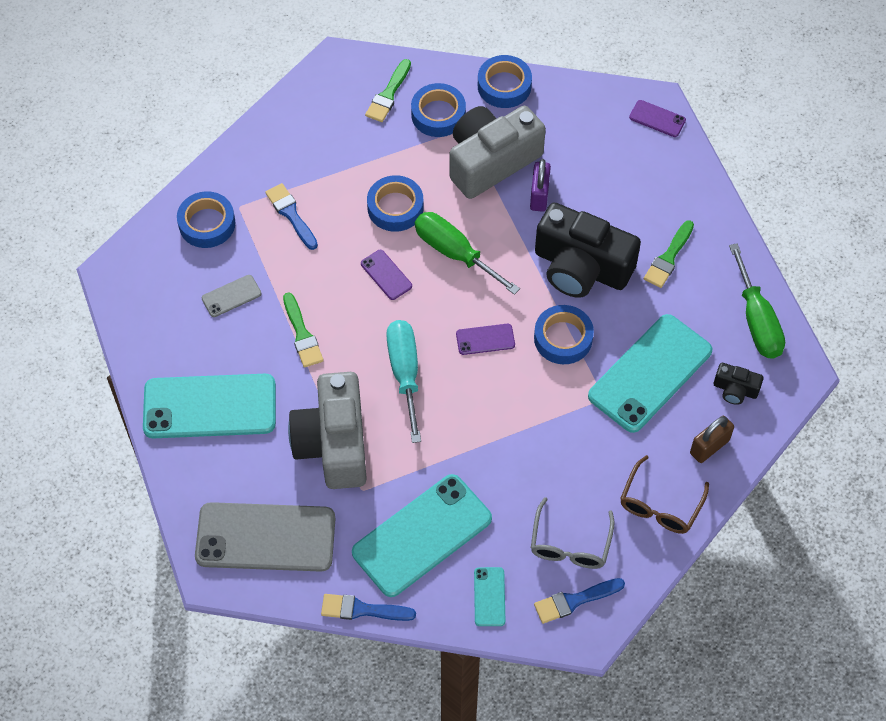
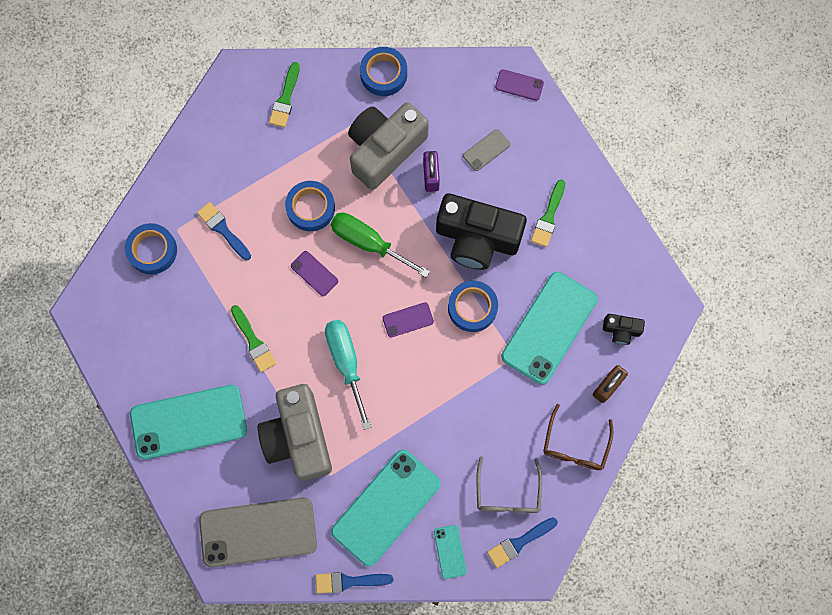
camera: 10 degrees left, 15 degrees up
grey phone [202,275,262,317] -> grey phone moved to [463,129,511,171]
blue tape [411,83,466,137] -> none
green screwdriver [729,243,785,359] -> none

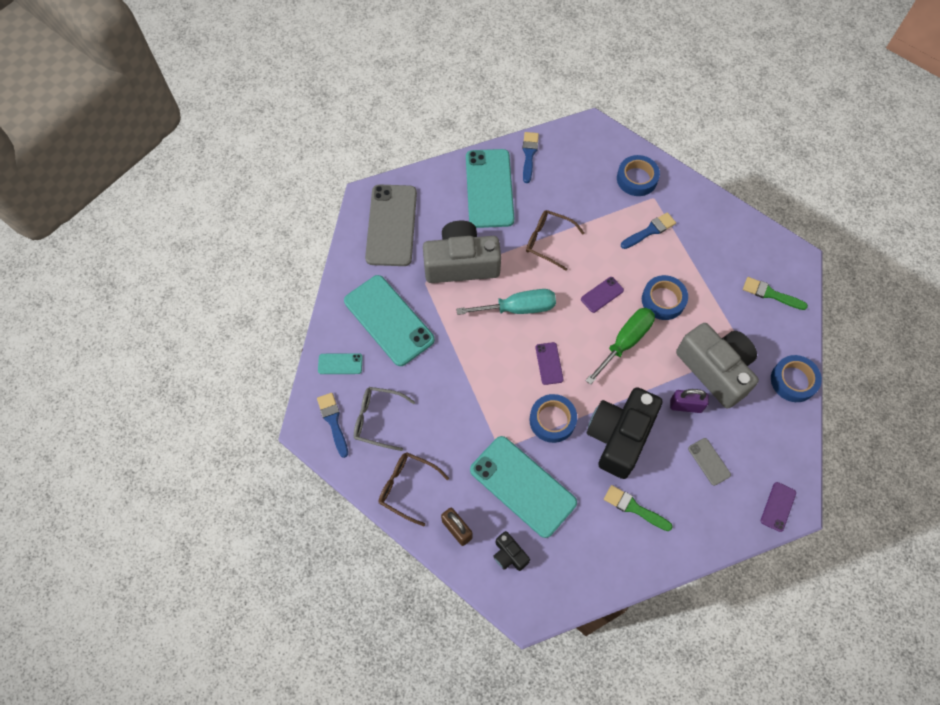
camera: 100 degrees right, 10 degrees down
green brush [231,305,276,372] -> brown glasses [526,210,584,271]
blue brush [316,572,393,594] -> blue brush moved to [522,132,539,183]
black camera [603,314,645,345] -> black camera turned 60 degrees counterclockwise [493,531,530,571]

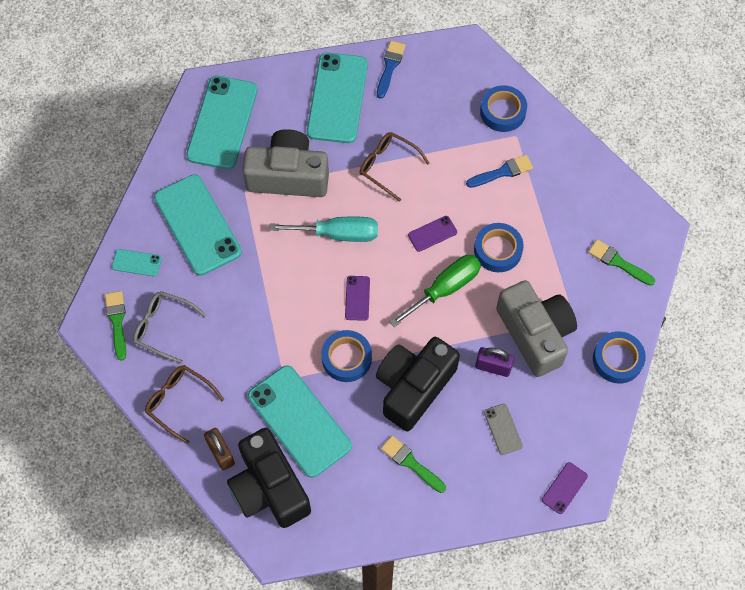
camera: 10 degrees right, 0 degrees up
blue brush [317,393,348,458] -> green brush [105,291,126,361]
grey phone [365,184,417,266] -> turquoise phone [186,76,258,169]
black camera [493,531,530,571] -> black camera [227,428,311,528], size x2.27

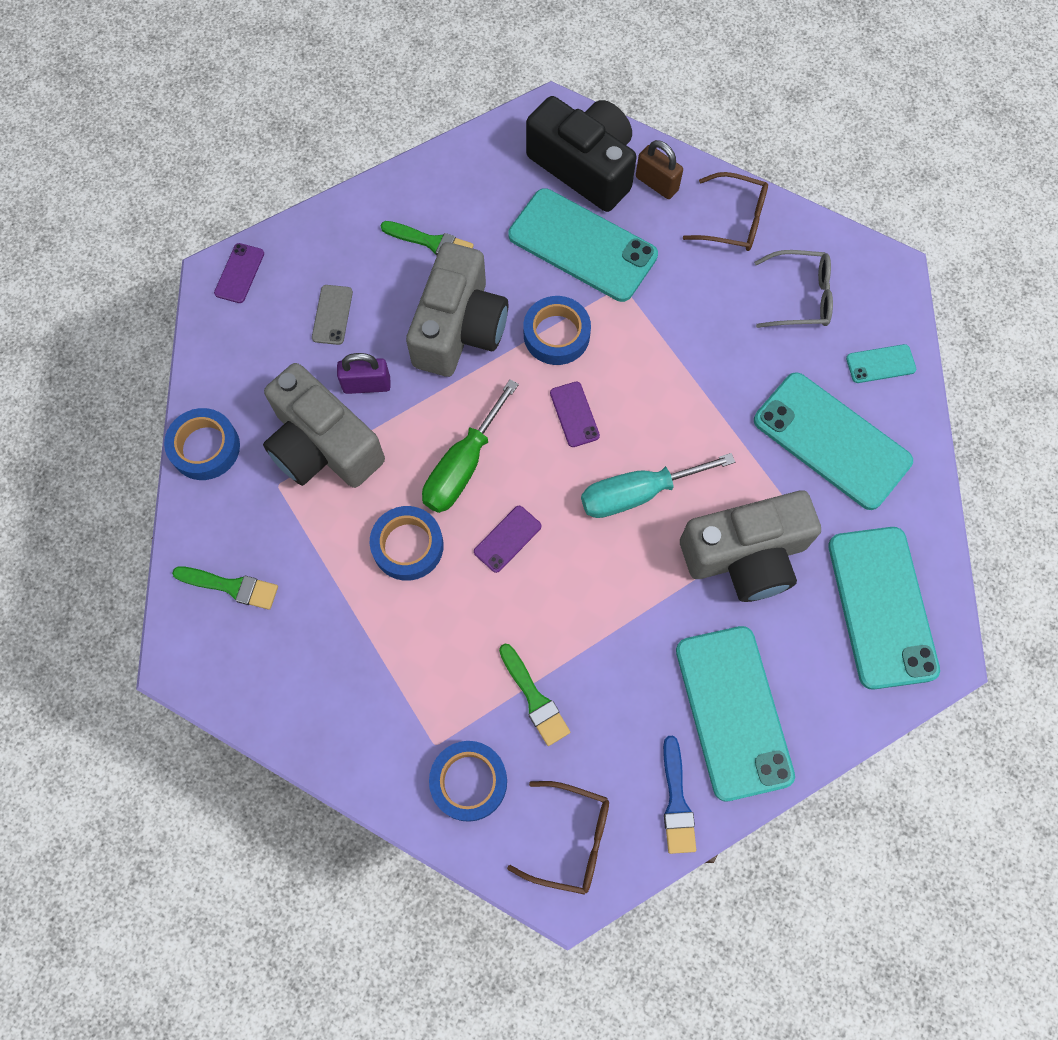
camera: 160 degrees right, 5 degrees up
green brush [105,291,126,361] -> green brush moved to [499,644,570,746]
brown glasses [360,132,430,202] -> brown glasses moved to [507,781,609,895]
black camera [376,337,460,431] -> grey camera [406,242,508,377]
blue brush [466,155,533,188] -> none
grey phone [484,404,523,455] -> grey phone turned 45 degrees clockwise [312,285,353,345]

